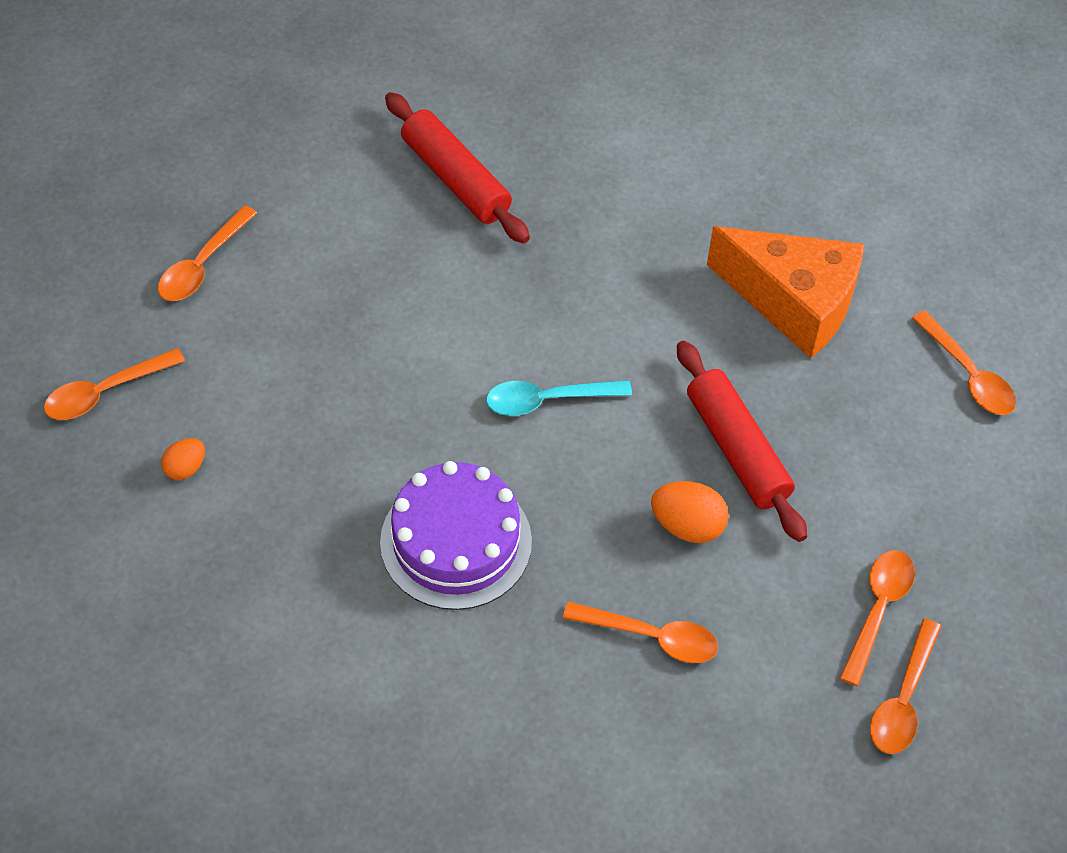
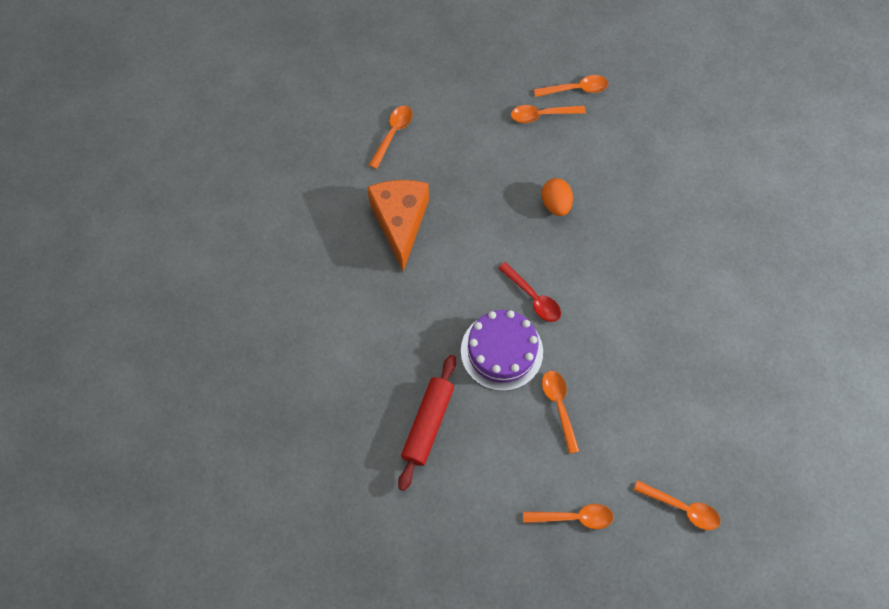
camera: 120 degrees left, 10 degrees up
orange egg [161,438,205,480] -> none
purple cake [380,461,532,610] -> purple cake moved to [461,310,543,391]
turquoise spoon [486,380,632,416] -> red spoon [498,262,561,322]
orange spoon [563,601,718,663] -> orange spoon moved to [542,371,579,454]
red rolling pin [677,341,807,542] -> none

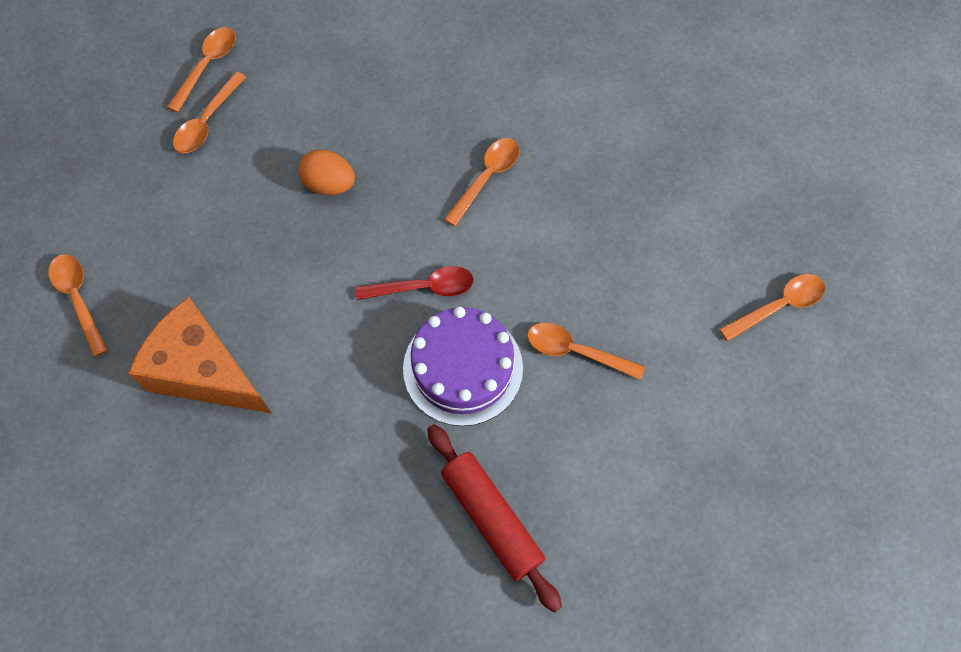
camera: 55 degrees left, 0 degrees up
orange spoon [523,504,613,529] -> orange spoon moved to [444,138,519,227]

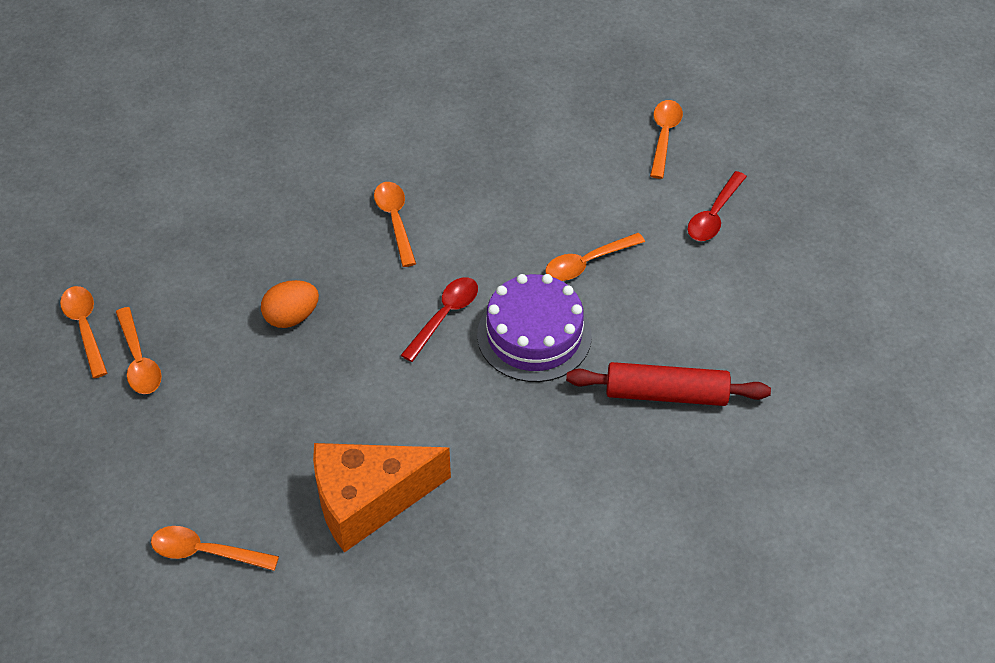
camera: 50 degrees left, 15 degrees down
none -> red spoon [688,171,747,241]

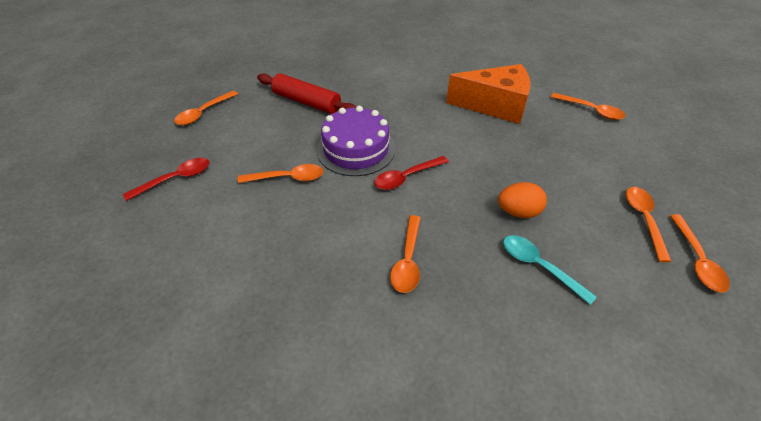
camera: 155 degrees left, 5 degrees down
orange spoon [650,100,683,179] -> orange spoon moved to [174,91,238,125]
none -> turquoise spoon [503,235,597,305]

